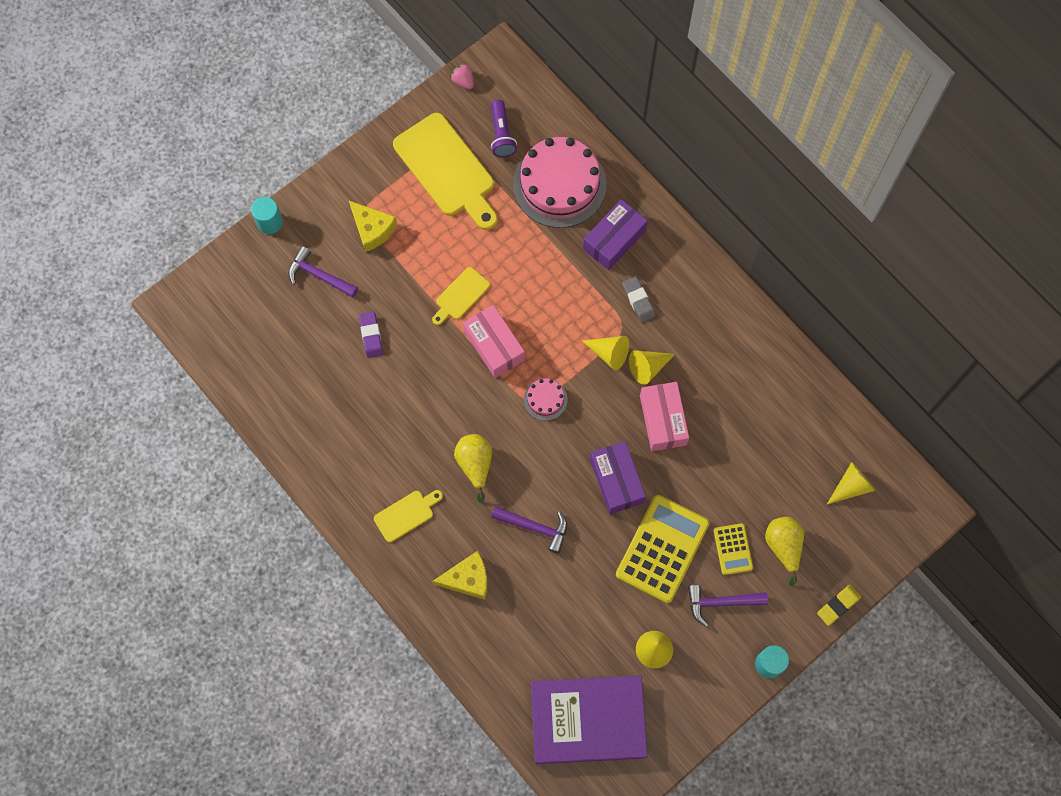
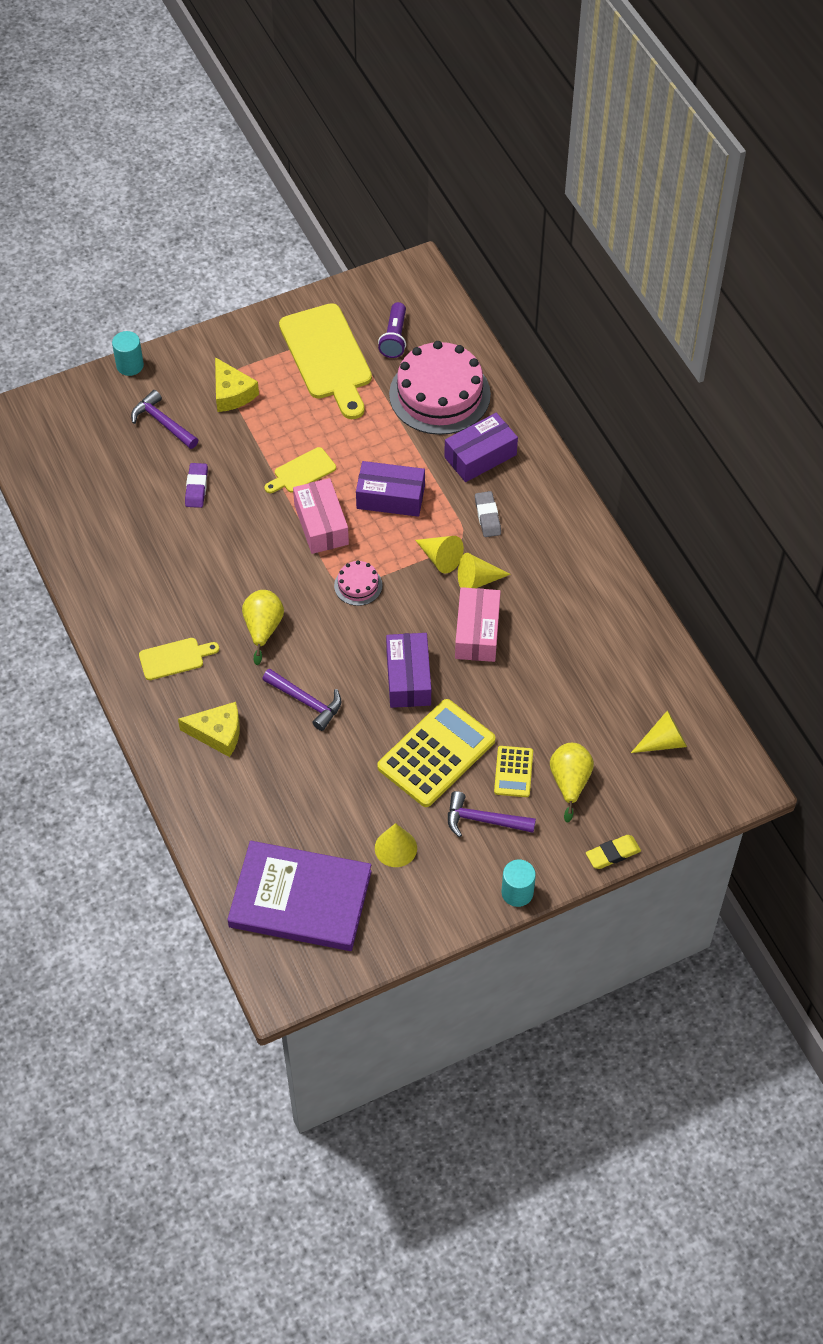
camera: 15 degrees right, 15 degrees down
pink strawberry [450,63,474,89] -> none
none -> purple box [356,461,425,517]

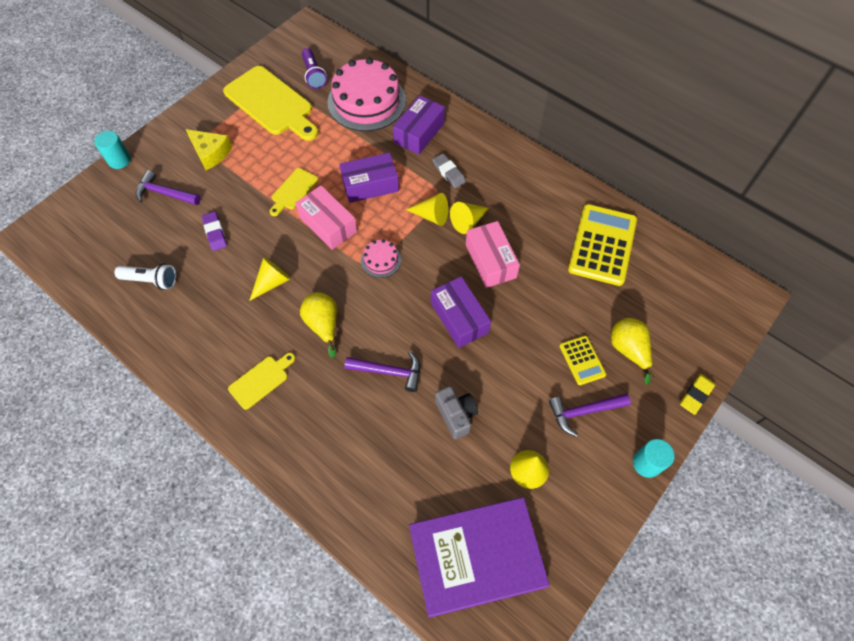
camera: 25 degrees left, 5 degrees up
yellow cheese [178,702,240,757] -> none
yellow calculator [377,699,496,807] -> yellow calculator moved to [568,204,637,286]
yellow cone [631,710,687,753] -> yellow cone moved to [249,257,290,301]
none -> white flashlight [115,264,176,290]
none -> grey camera [435,386,478,439]

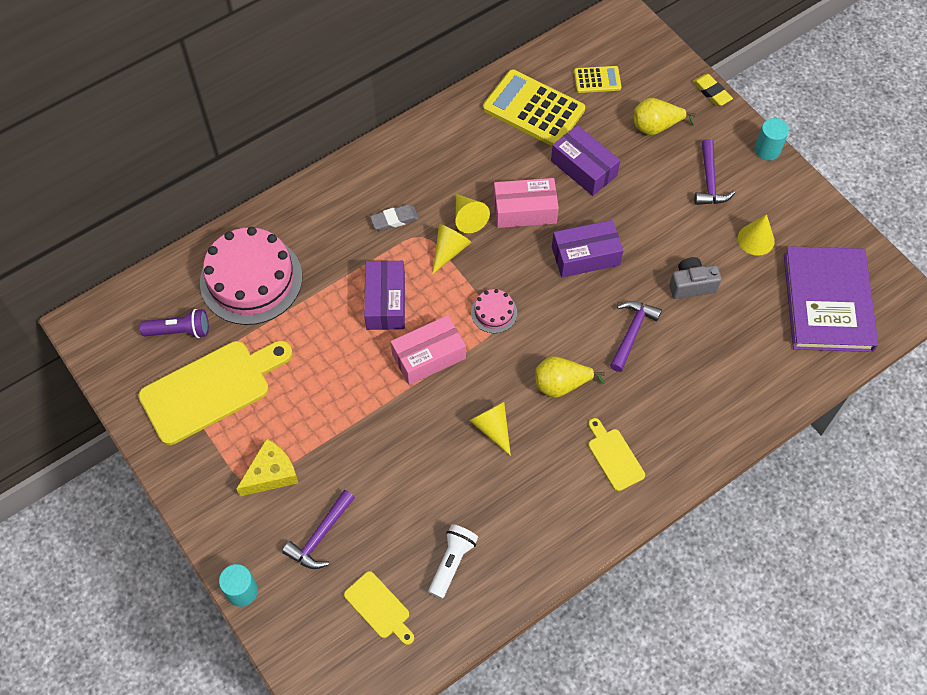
camera: 75 degrees left, 0 degrees up
purple eraser [202,211,227,251] -> none
yellow cutting board [269,168,318,216] -> yellow cutting board moved to [344,571,414,645]
purple box [393,95,445,155] -> purple box moved to [551,125,620,196]
yellow calculator [559,336,606,385] -> yellow calculator moved to [574,66,621,93]

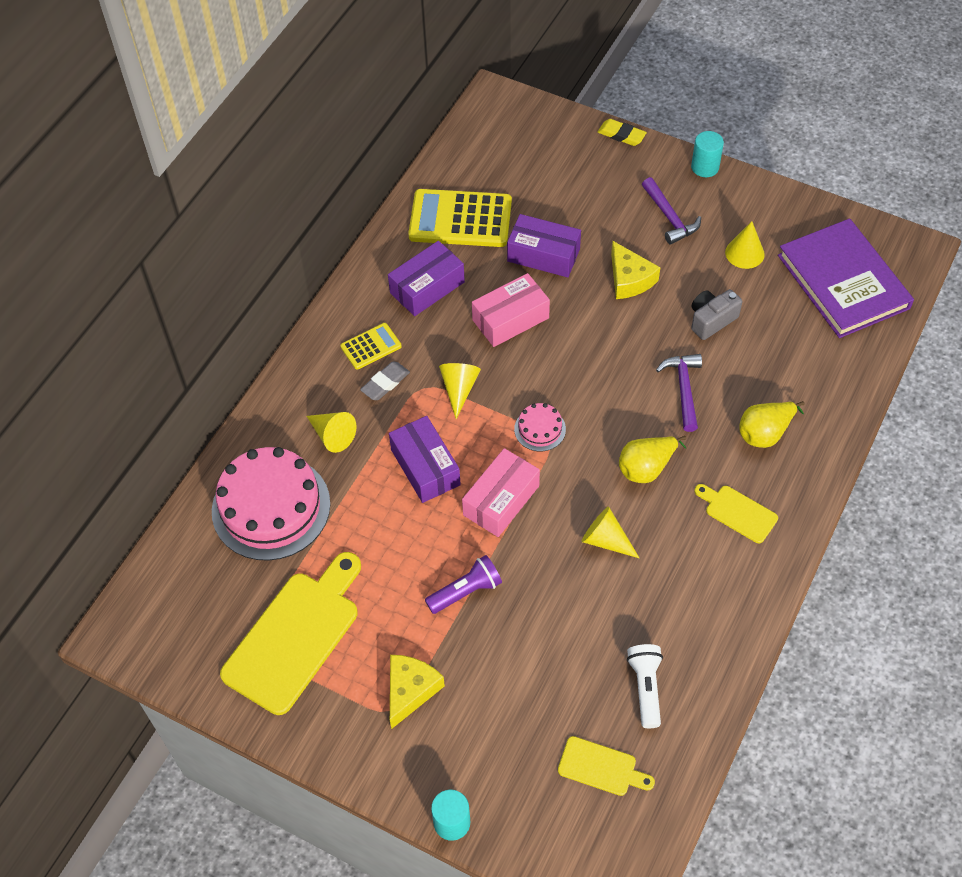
camera: 25 degrees left, 5 degrees down
purple flashlight [140,309,209,338] -> purple flashlight moved to [425,555,502,614]
purple hammer [282,490,355,569] -> none
yellow cone [455,194,490,233] -> yellow cone moved to [307,412,356,453]
purple box [552,220,624,278] -> purple box moved to [388,241,465,316]
yellow calculator [574,66,621,93] -> yellow calculator moved to [340,323,402,370]
yellow pear [633,98,696,135] -> yellow pear moved to [739,401,805,448]
none -> yellow cheese [611,241,660,299]

